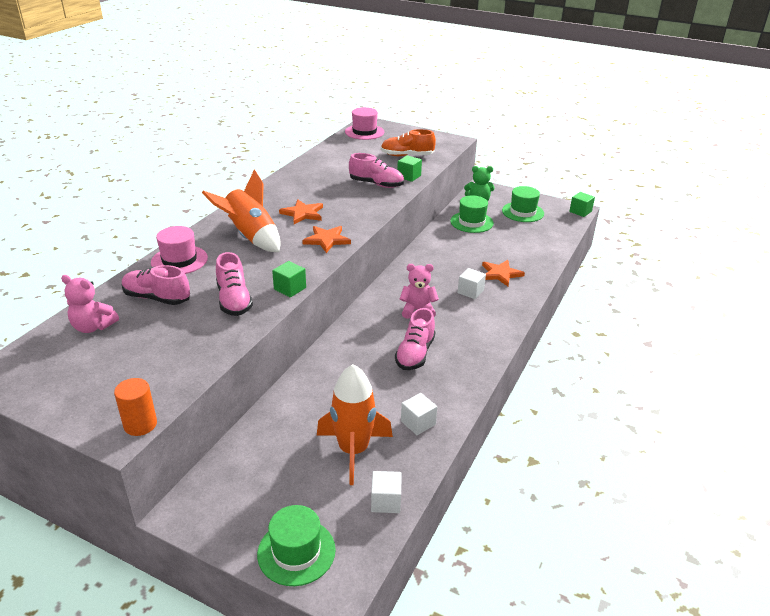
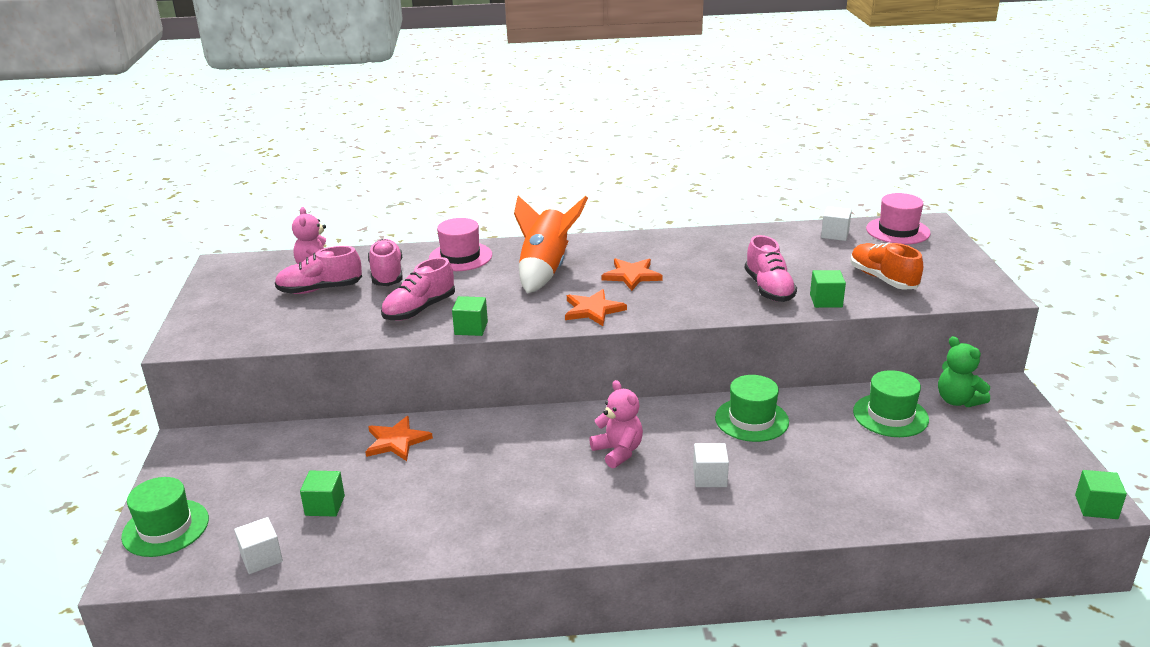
camera: 60 degrees right, 5 degrees down
orange cylinder [114,378,157,436] -> none
orange rocket [317,364,393,485] -> green cube [300,471,345,517]
pink shoe [395,308,435,370] -> pink shoe moved to [275,246,362,294]
white cube [401,393,437,435] -> white cube moved to [821,206,852,241]
orange star [482,260,525,286] -> orange star moved to [365,416,433,461]
green hat [502,186,544,222] -> green hat moved to [715,375,789,442]

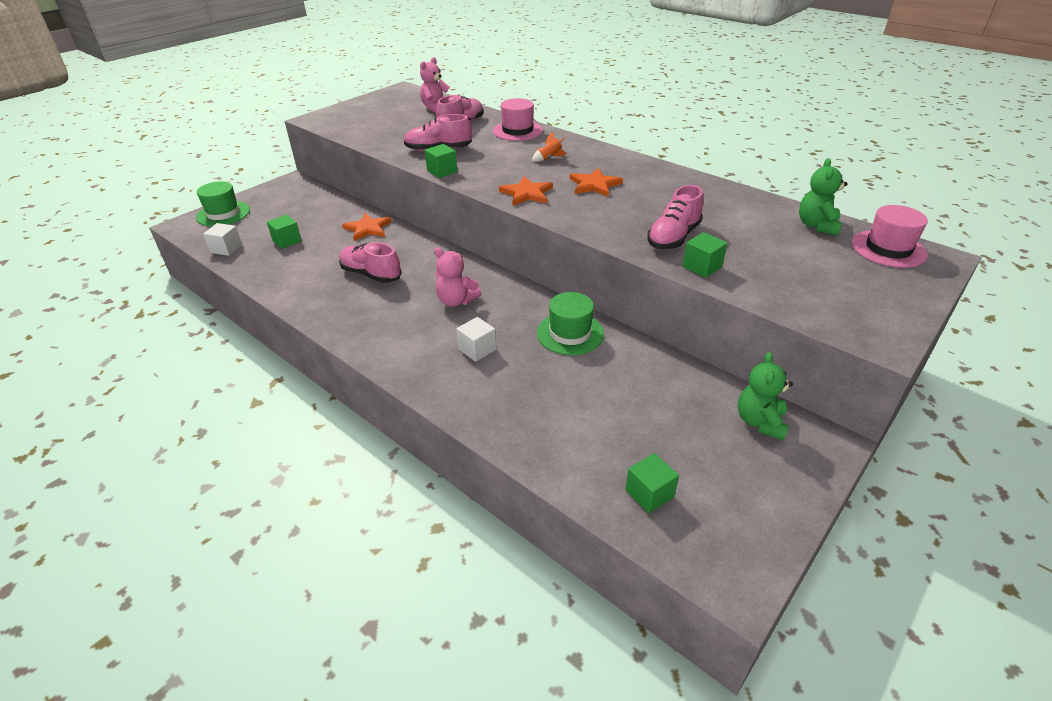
camera: 45 degrees right, 10 degrees up
pink shoe [275,246,362,294] -> pink shoe moved to [339,242,402,283]
orange rocket [514,195,588,294] -> orange rocket [532,132,567,162], size x0.40
pink teddy bear [589,380,643,468] -> pink teddy bear turned 105 degrees clockwise [434,247,482,307]
white cube [821,206,852,241] -> green teddy bear [799,158,848,236]
orange shoe [850,243,923,290] -> none
green hat [853,370,929,437] -> none
green cube [1075,470,1127,519] -> green cube moved to [626,453,679,513]

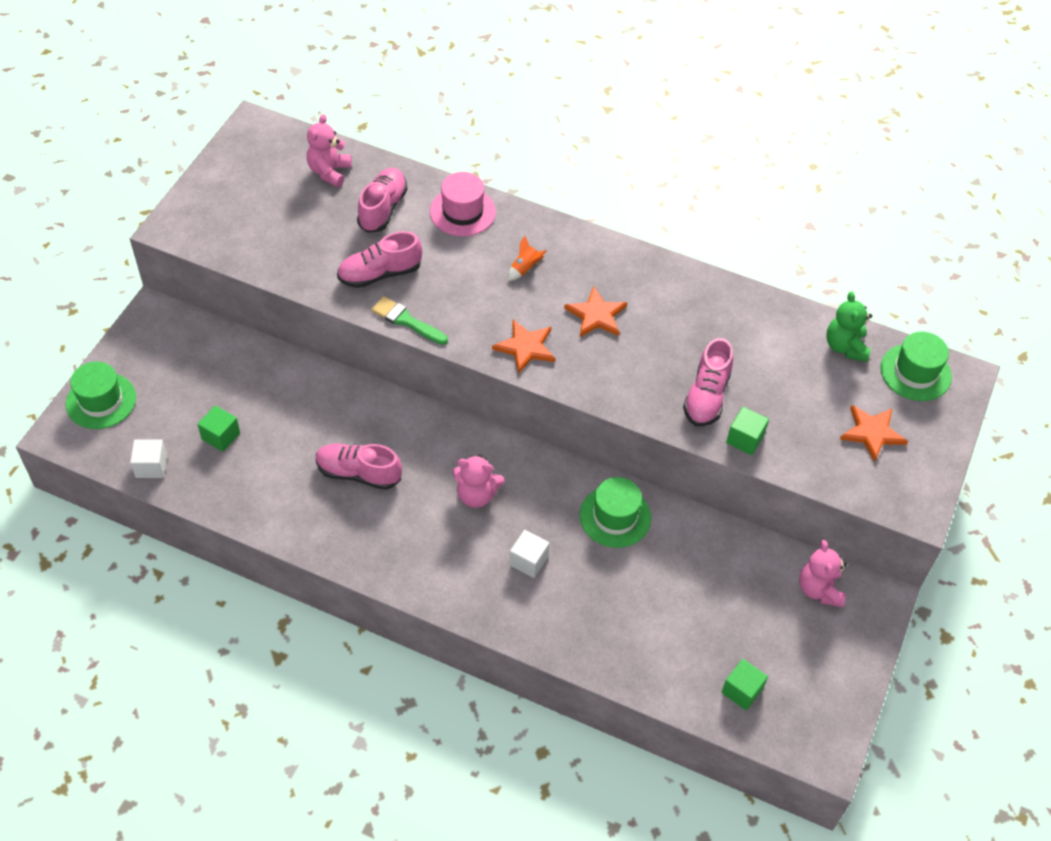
camera: 20 degrees left, 15 degrees up
orange star [342,213,392,241] -> orange star moved to [840,405,908,462]
green cube [425,144,457,178] -> green brush [371,296,448,345]
green teddy bear [738,352,793,441] -> pink teddy bear [799,540,847,607]
pink hat [851,205,928,268] -> green hat [880,332,952,401]

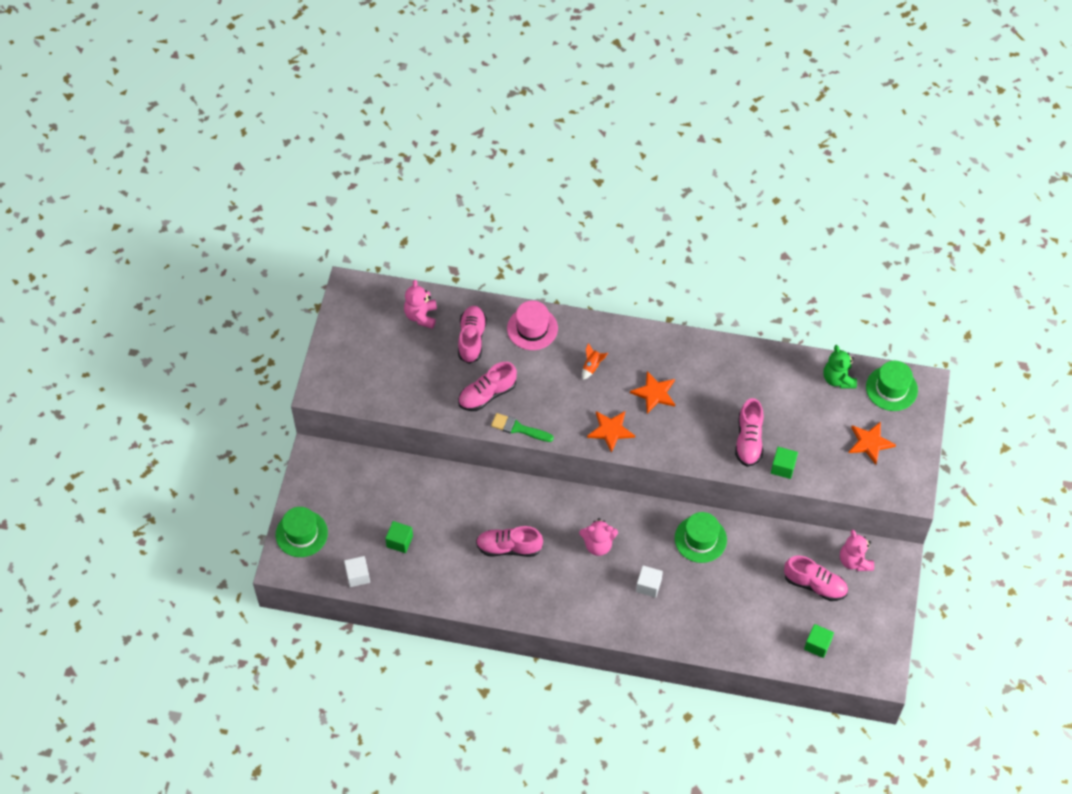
camera: 10 degrees left, 5 degrees up
none -> pink shoe [784,556,848,601]

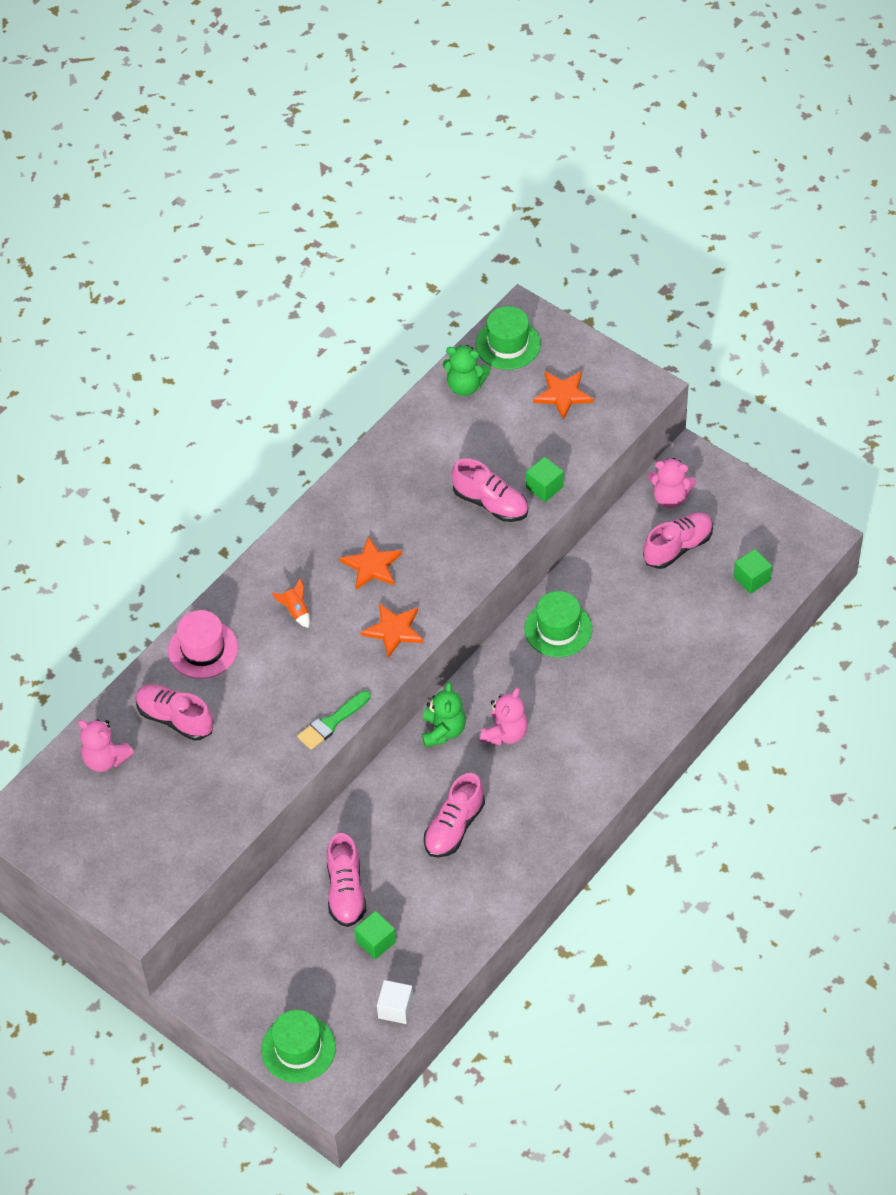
camera: 60 degrees left, 5 degrees down
pink shoe [458,362,517,411] -> pink shoe moved to [327,833,366,927]
white cube [636,566,663,598] -> none
none -> green teddy bear [422,682,466,747]

